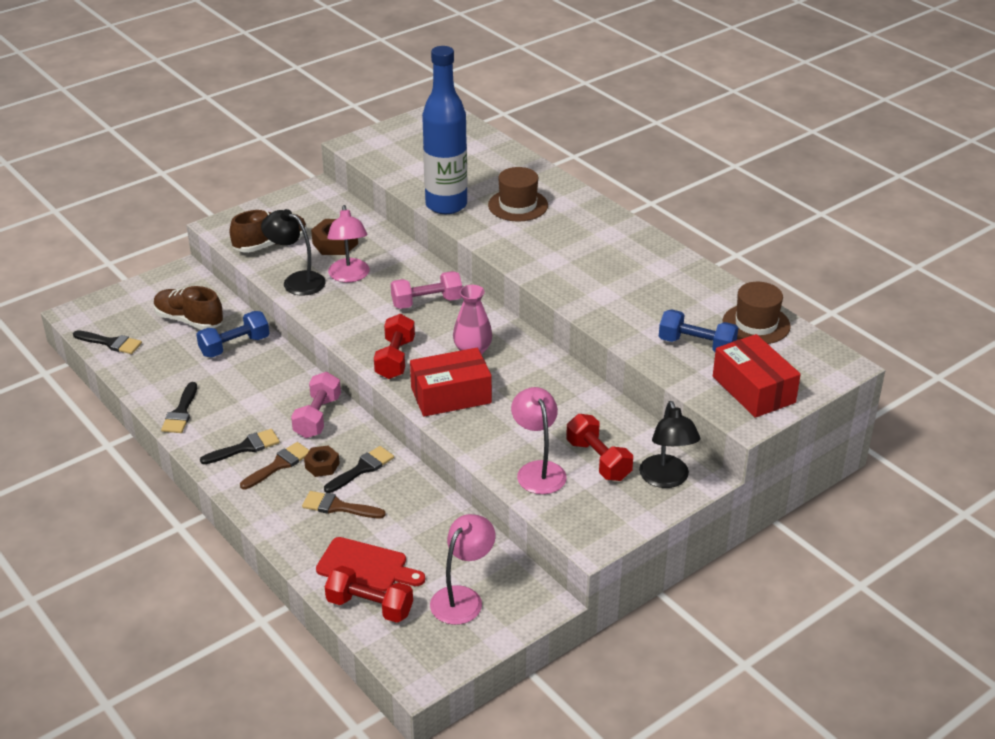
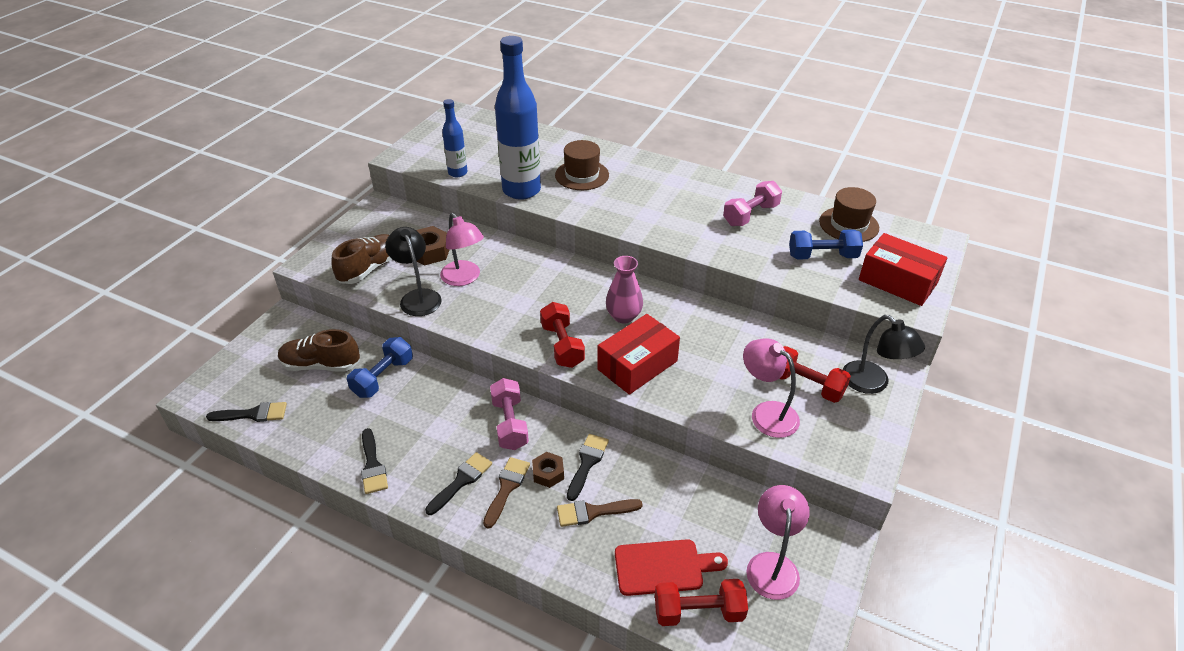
camera: 25 degrees left, 5 degrees up
black lamp [261,209,326,296] -> black lamp turned 60 degrees clockwise [385,227,442,316]
pink dumbbell [391,271,462,309] -> pink dumbbell moved to [723,181,782,226]
none -> blue bottle [442,99,468,177]

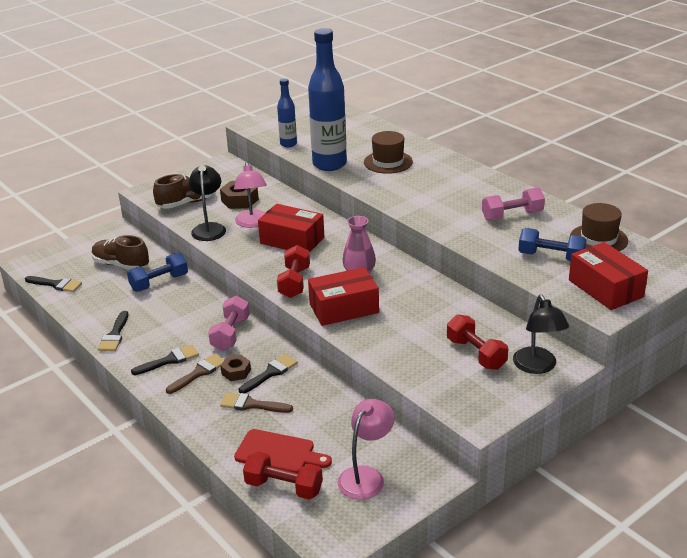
camera: 25 degrees right, 10 degrees down
pink lamp [743,338,800,438] -> none
none -> red box [258,204,324,253]

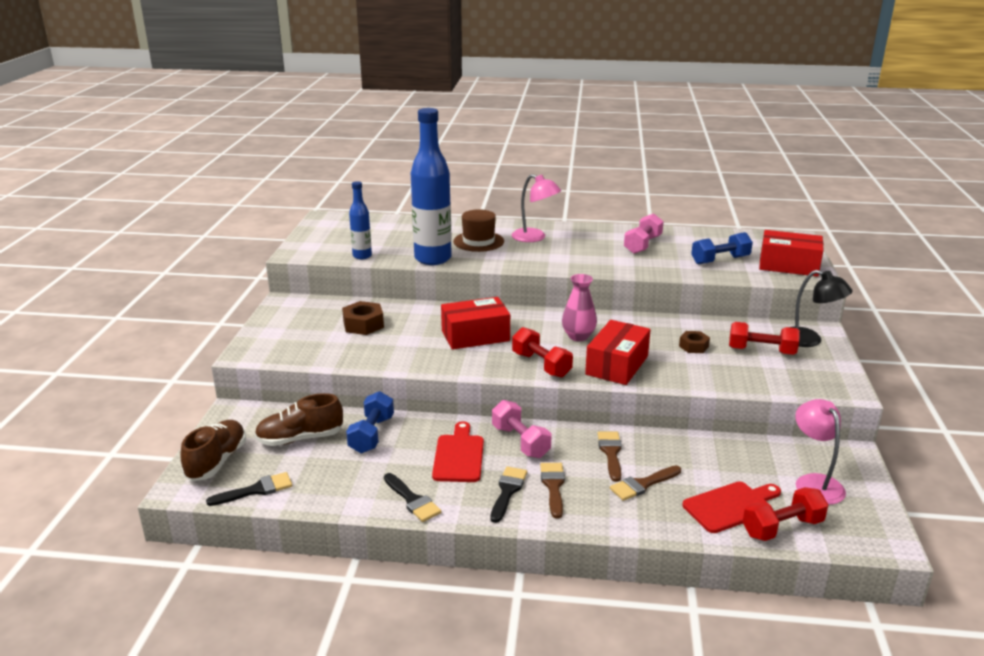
camera: 45 degrees left, 5 degrees down
brown shoe [153,174,216,209] -> brown shoe moved to [180,420,246,481]
black lamp [189,165,226,241] -> none
brown nut [221,355,251,381] -> brown nut moved to [679,331,710,353]
pink lamp [234,162,267,228] -> pink lamp moved to [512,174,561,242]
black brush [239,354,298,393] -> brown brush [598,431,622,482]
brown hat [570,203,628,251] -> none
none -> red cutting board [432,421,484,482]

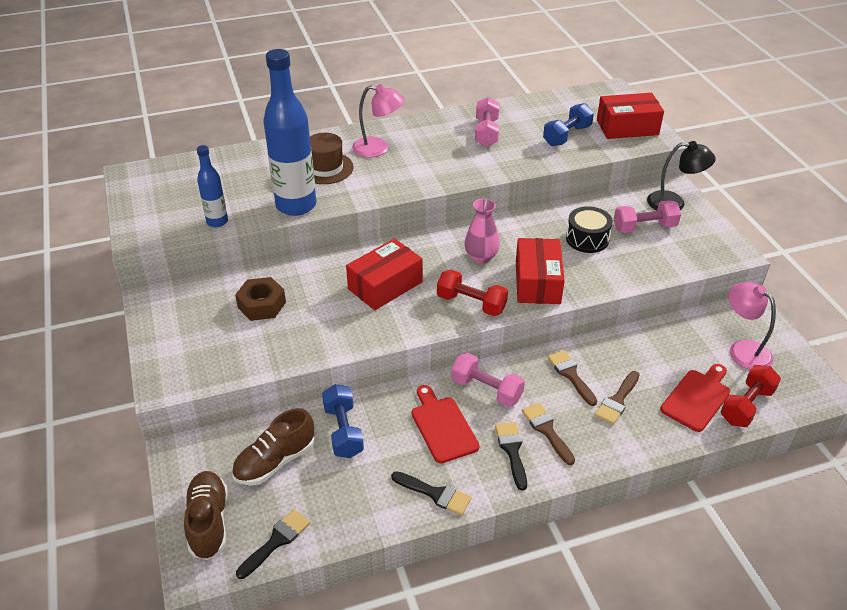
camera: 25 degrees left, 15 degrees up
brown nut [679,331,710,353] -> black drum [566,206,613,253]
red dumbbell [729,322,800,355] -> pink dumbbell [614,200,681,233]

